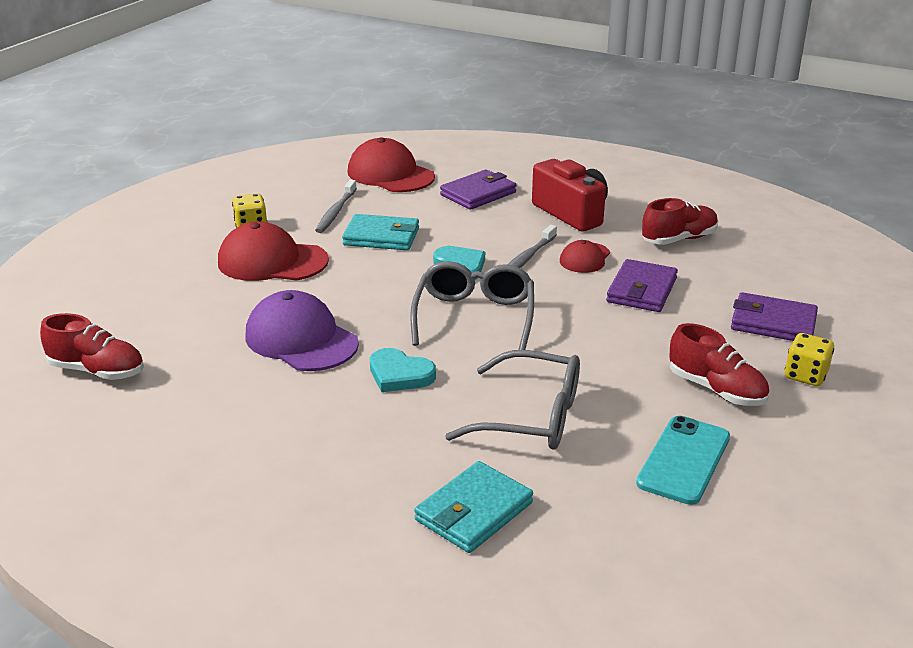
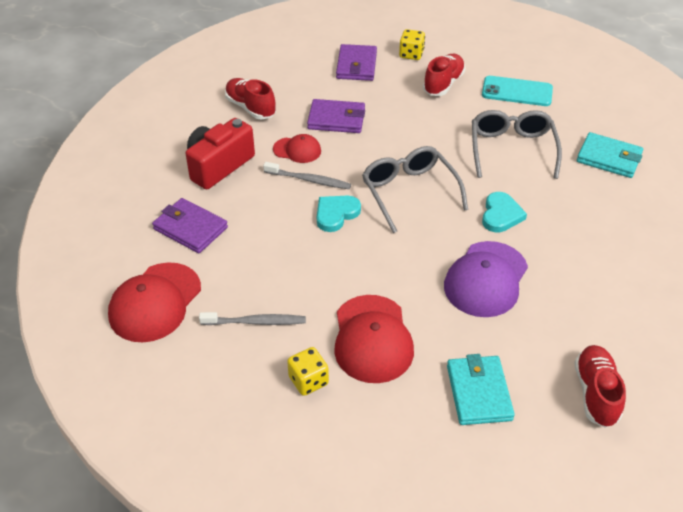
camera: 105 degrees left, 15 degrees up
turquoise wallet [342,214,419,250] -> turquoise wallet moved to [447,354,515,425]
grey glasses [410,261,534,350] -> grey glasses turned 75 degrees clockwise [362,146,468,233]

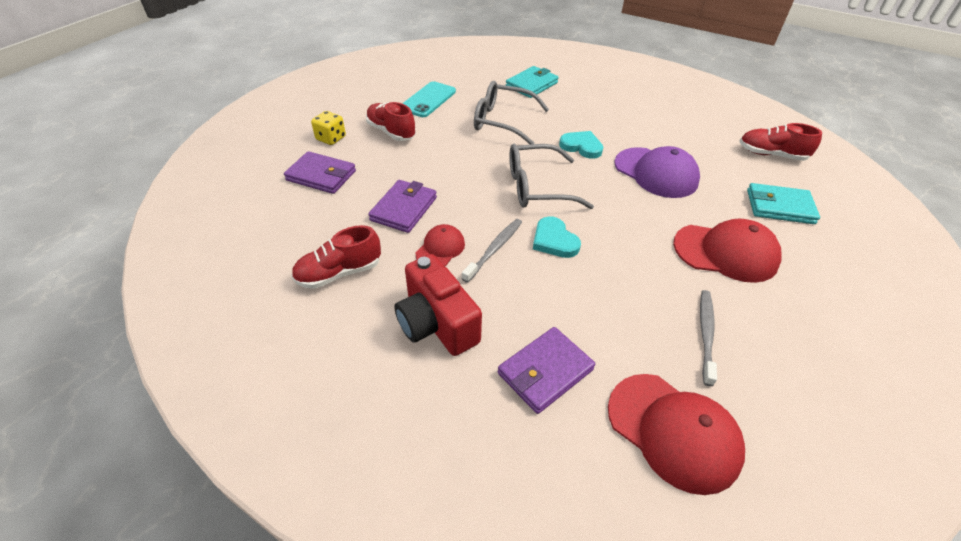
camera: 75 degrees left, 0 degrees up
yellow dice [287,347,329,396] -> none

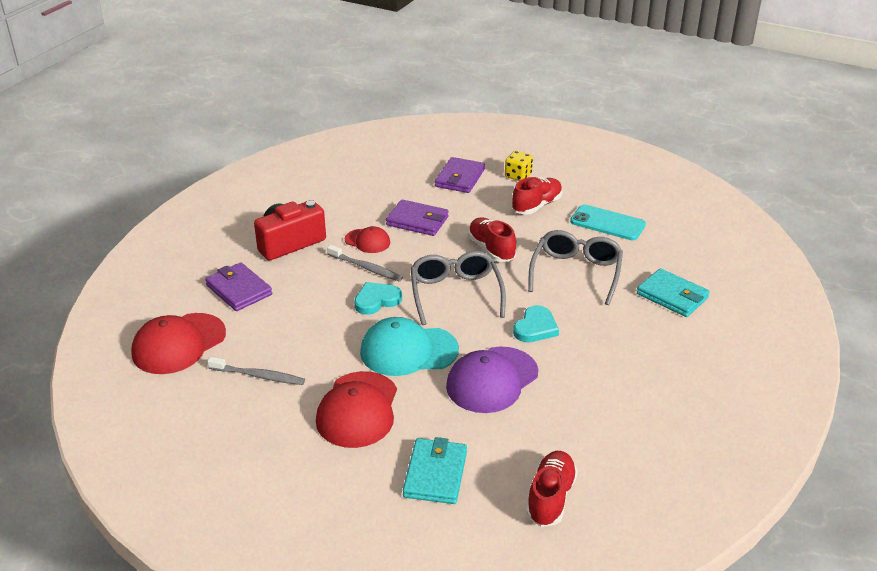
camera: 90 degrees right, 10 degrees down
red shoe [291,225,381,289] -> red shoe moved to [468,217,516,262]
none -> turquoise cap [360,317,459,376]

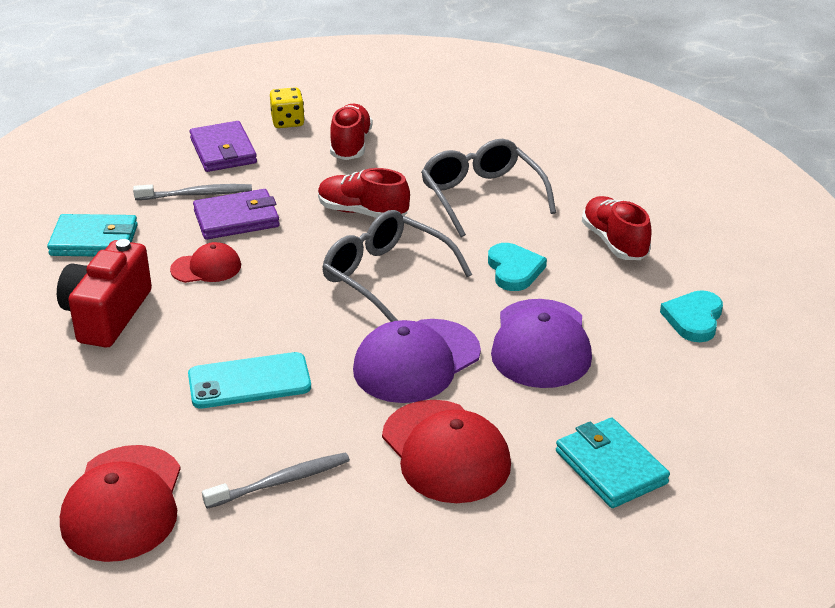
camera: 40 degrees left, 0 degrees up
purple wallet [205,262,272,311] -> none
grey toothbrush [327,245,403,281] -> grey toothbrush moved to [133,184,252,200]
turquoise heart [354,282,402,315] -> turquoise heart moved to [660,290,723,342]
turquoise cap [360,317,459,376] -> purple cap [353,319,481,403]
red shoe [526,451,578,527] -> red shoe moved to [582,196,652,260]
turquoise phone [570,204,646,240] -> turquoise phone moved to [188,352,311,408]
turquoise wallet [637,268,710,317] -> turquoise wallet moved to [47,214,138,256]

